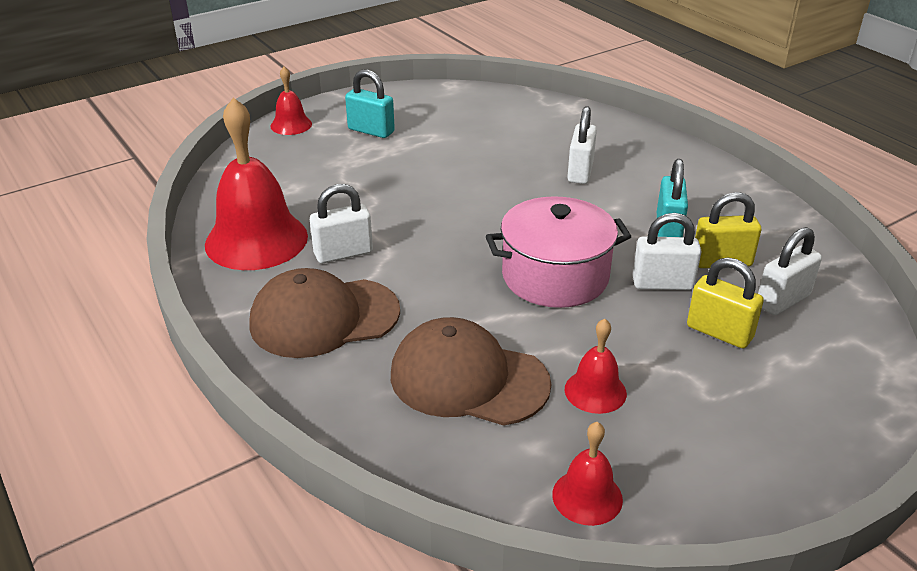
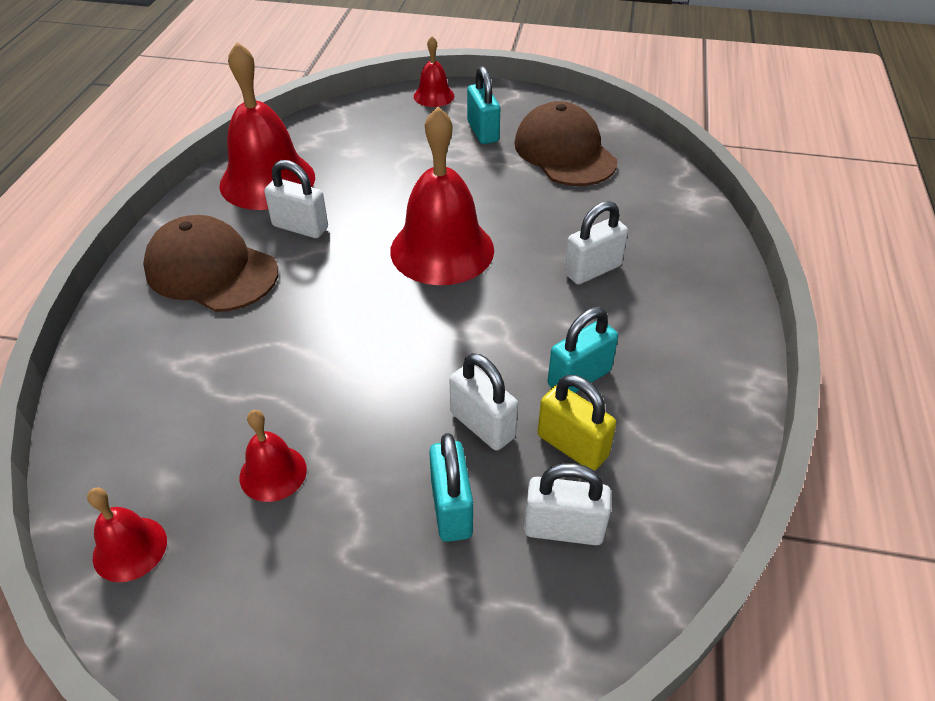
camera: 45 degrees right, 10 degrees up
brown cap [391,317,551,426] -> brown cap moved to [514,101,618,186]
pink pot [486,196,632,308] -> none
yellow padlock [687,257,764,348] -> turquoise padlock [429,433,473,542]
none -> red bell [390,107,494,285]

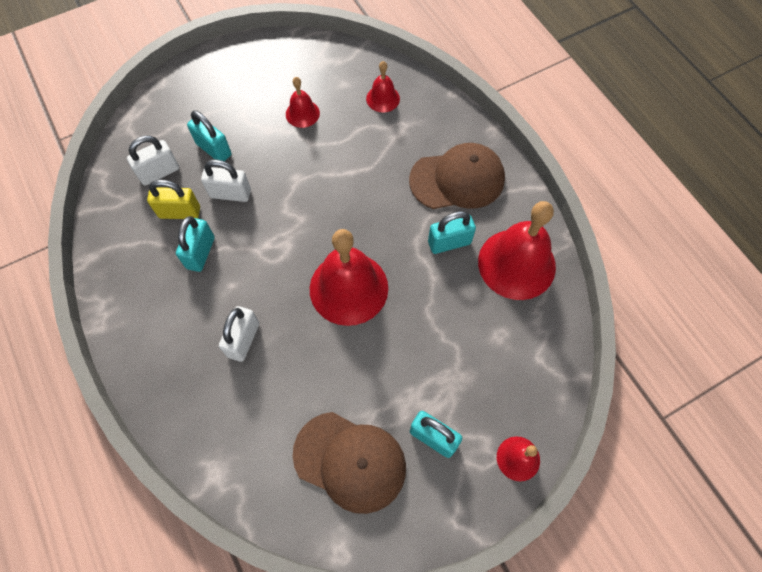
camera: 140 degrees right, 20 degrees up
red bell [87,487,167,582] -> red bell moved to [366,61,400,113]
white padlock [264,160,328,238] -> turquoise padlock [428,211,476,254]

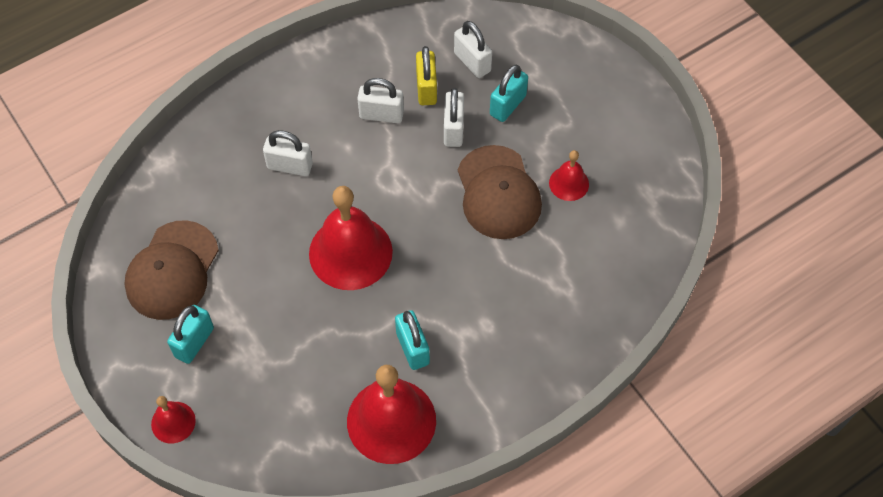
camera: 85 degrees right, 5 degrees down
turquoise padlock [176,216,215,272] -> white padlock [357,78,404,123]
red bell [366,61,400,113] -> none
brown cap [409,143,505,209] -> brown cap moved to [458,145,542,239]

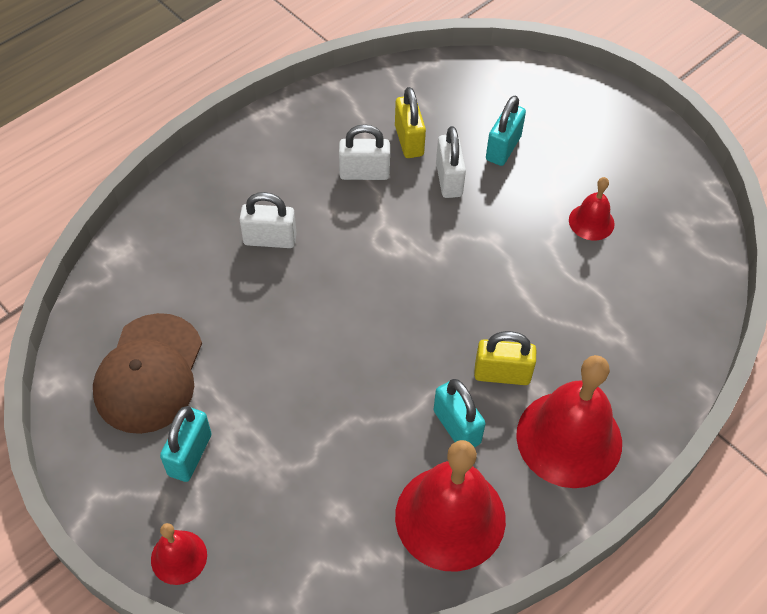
camera: 10 degrees left, 5 degrees down
red bell [309,186,393,290] -> red bell moved to [516,355,622,488]
white padlock [454,21,492,78] -> none
brown cap [458,145,542,239] -> none
none -> yellow padlock [474,331,536,385]

